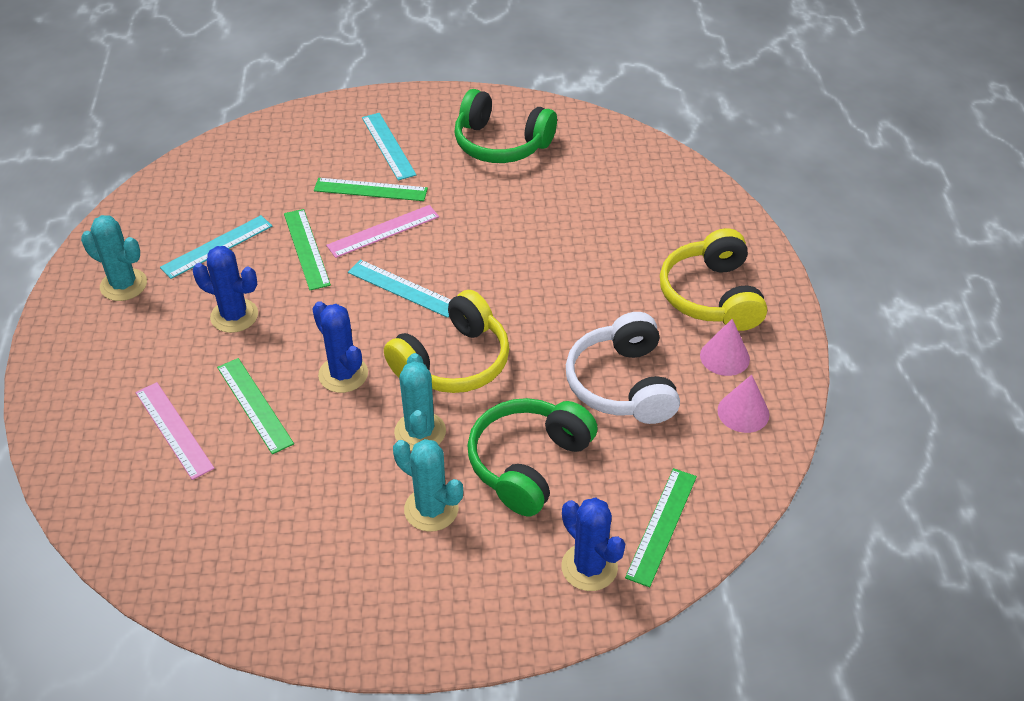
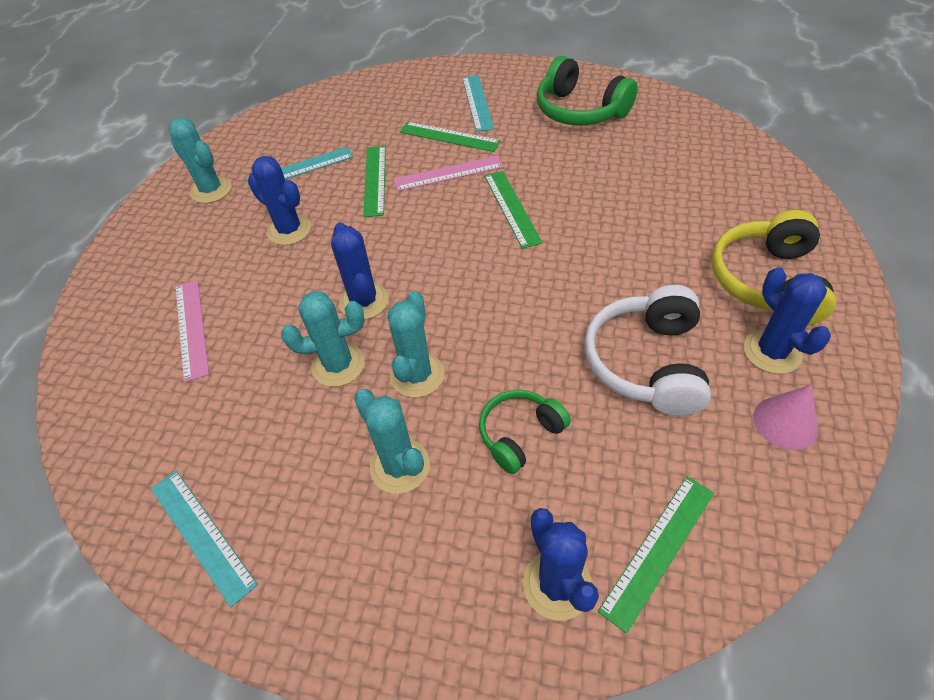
camera: 20 degrees right, 5 degrees up
green ruler [217,358,294,454] -> green ruler moved to [484,171,543,249]
turquoise ruler [348,260,451,318] -> turquoise ruler moved to [151,471,258,607]
yellow headphones [384,290,510,393] -> none
green headphones [467,398,598,516] -> green headphones [479,389,571,474], size x0.60
pink cone [700,319,750,376] -> blue cactus [744,267,831,374]
none -> turquoise cactus [281,291,365,387]

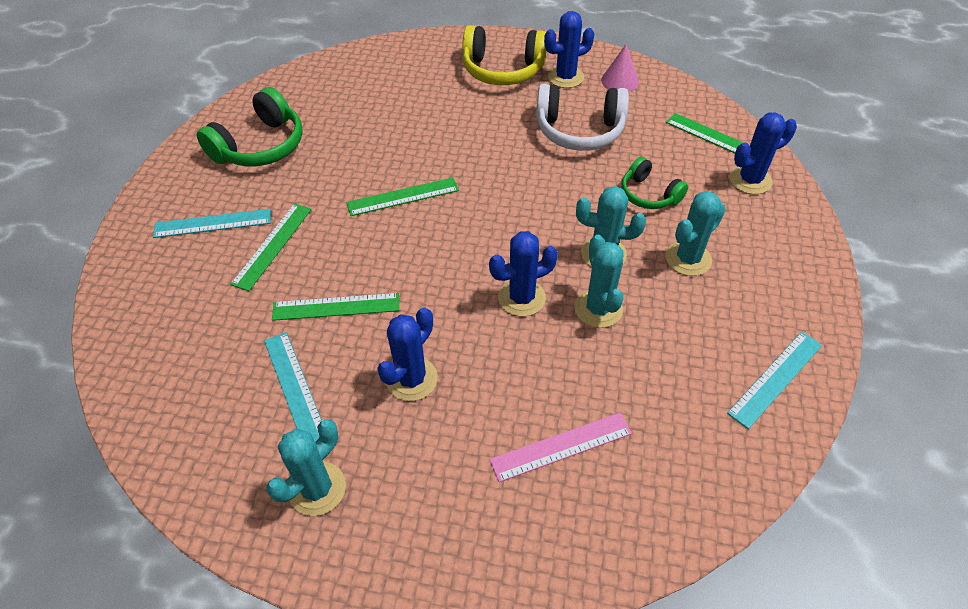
camera: 95 degrees left, 0 degrees up
pink ruler [393,155,503,191] -> none

